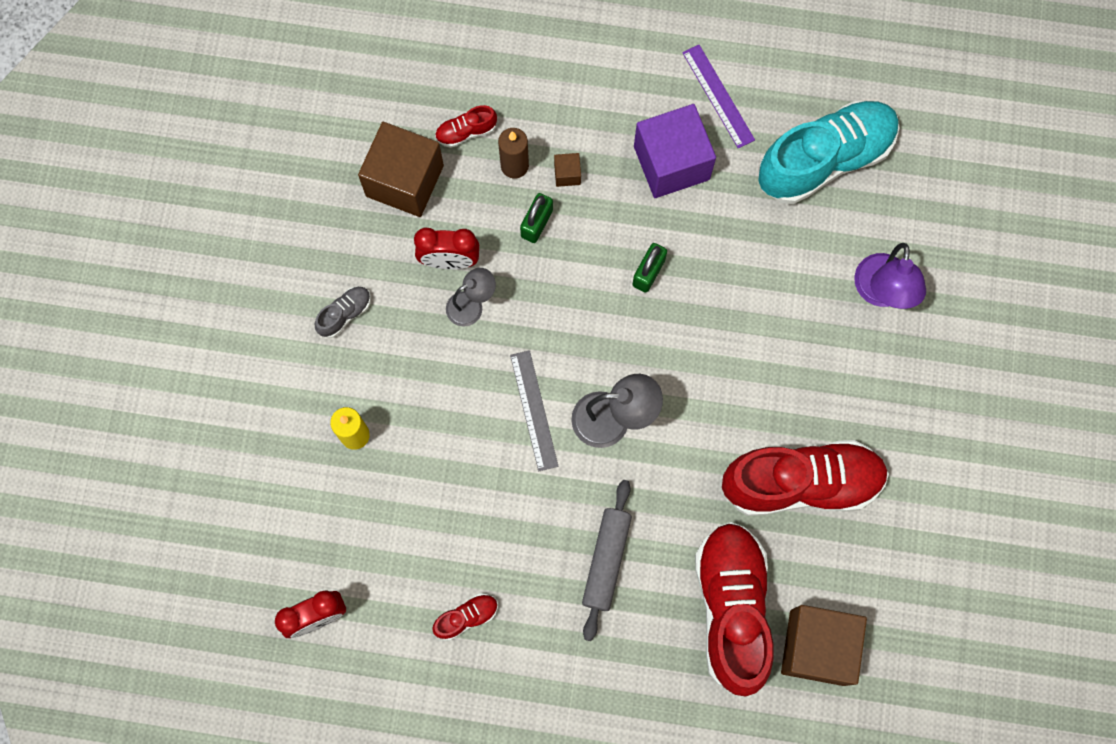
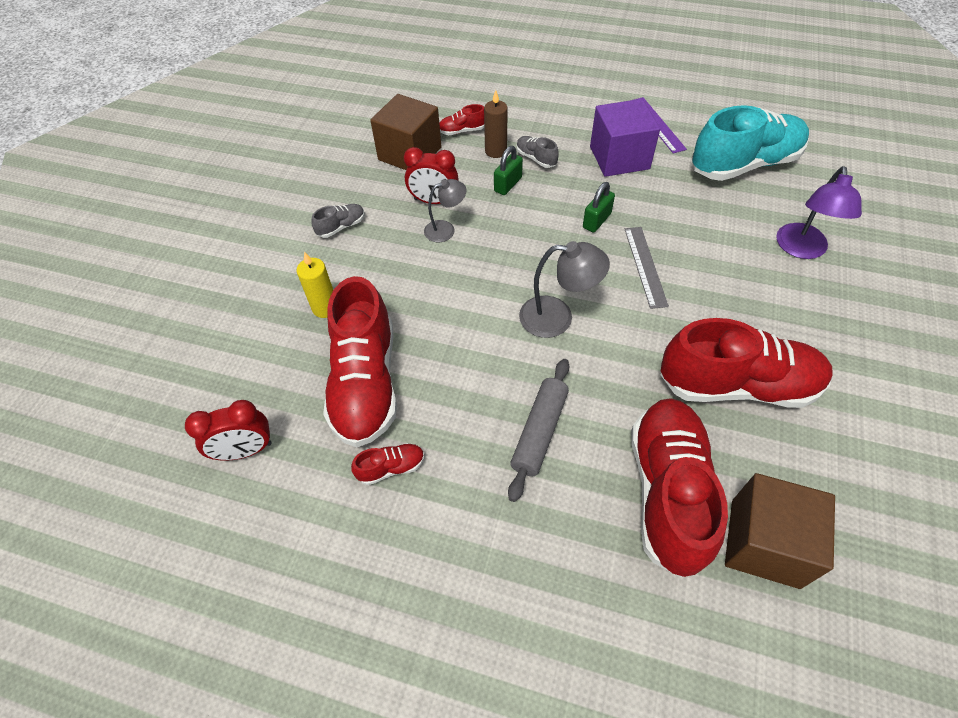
camera: 10 degrees right, 20 degrees down
grey ruler [510,350,558,471] -> grey ruler moved to [625,227,669,309]
brown cube [554,153,581,187] -> grey shoe [516,136,559,168]
none -> red shoe [323,276,397,447]

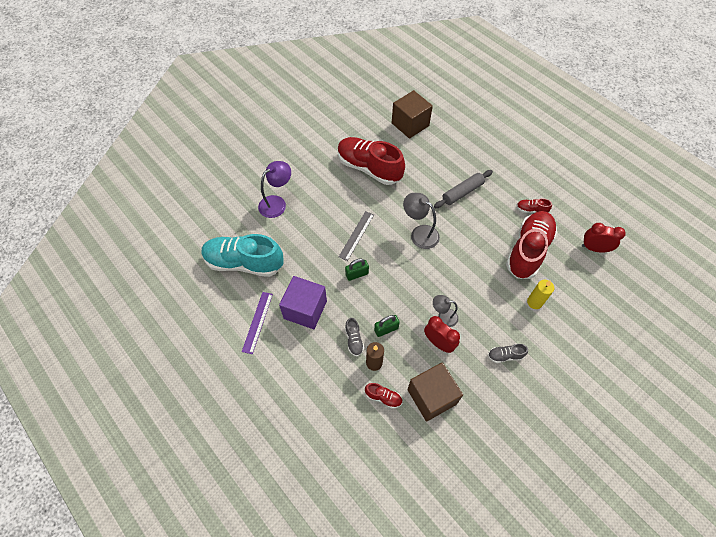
camera: 150 degrees left, 5 degrees up
red shoe [631,398,728,577] -> none

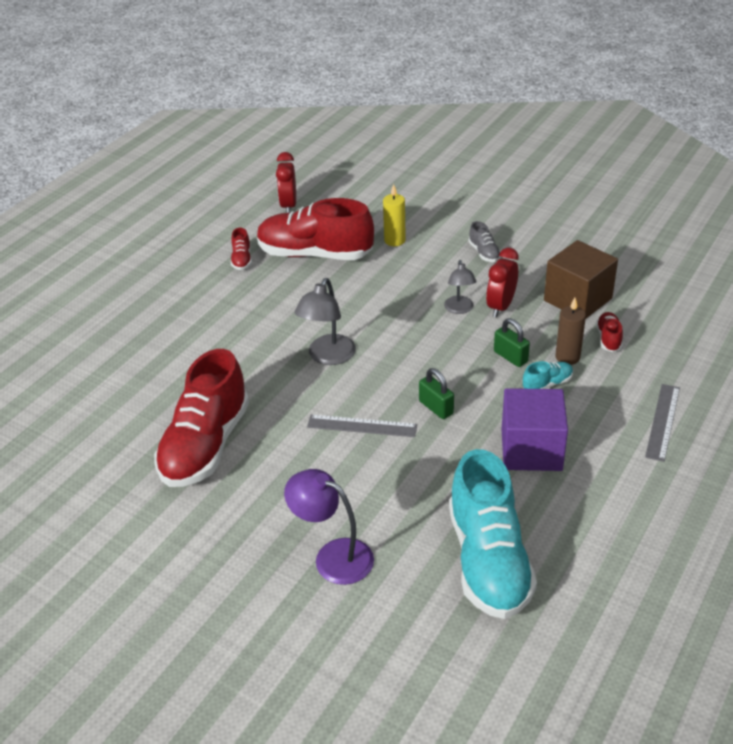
camera: 105 degrees left, 20 degrees down
purple ruler [242,292,273,354] -> none
grey shoe [345,318,364,356] -> turquoise shoe [523,361,573,389]
brown cube [392,90,433,139] -> none
grey rolling pin [434,170,493,208] -> none
none -> grey ruler [645,384,680,462]

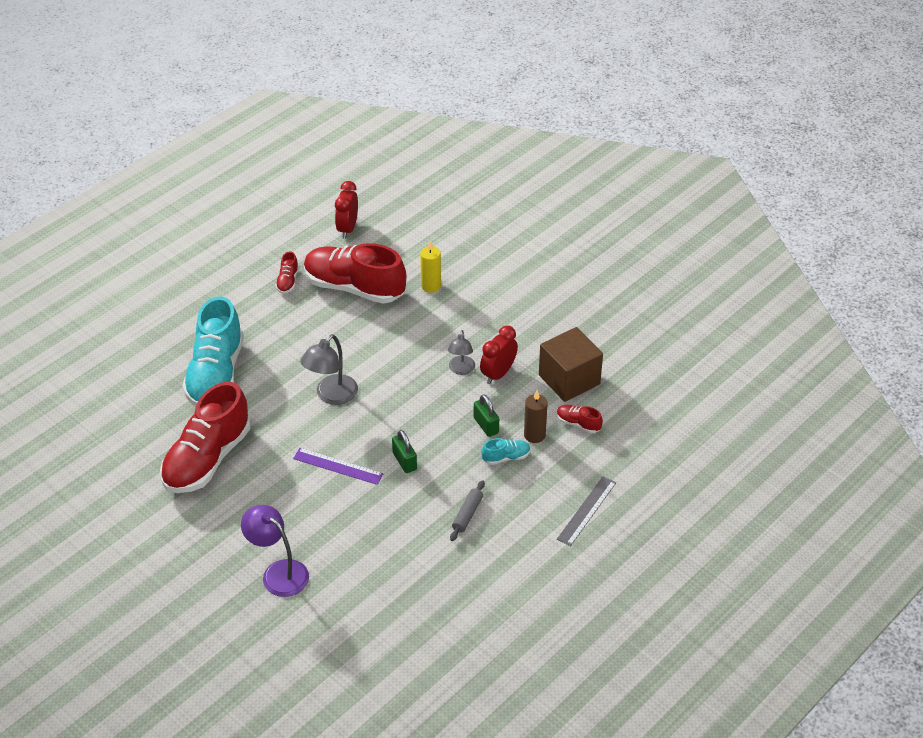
camera: 10 degrees right, 5 degrees up
grey ruler [307,414,417,437] -> purple ruler [293,448,384,485]
turquoise shoe [449,449,537,619] -> turquoise shoe moved to [182,296,244,406]
grey shoe [469,221,501,262] -> none
purple cube [502,388,568,471] -> grey rolling pin [450,480,485,541]
red shoe [596,312,623,352] -> red shoe turned 75 degrees counterclockwise [557,405,603,433]

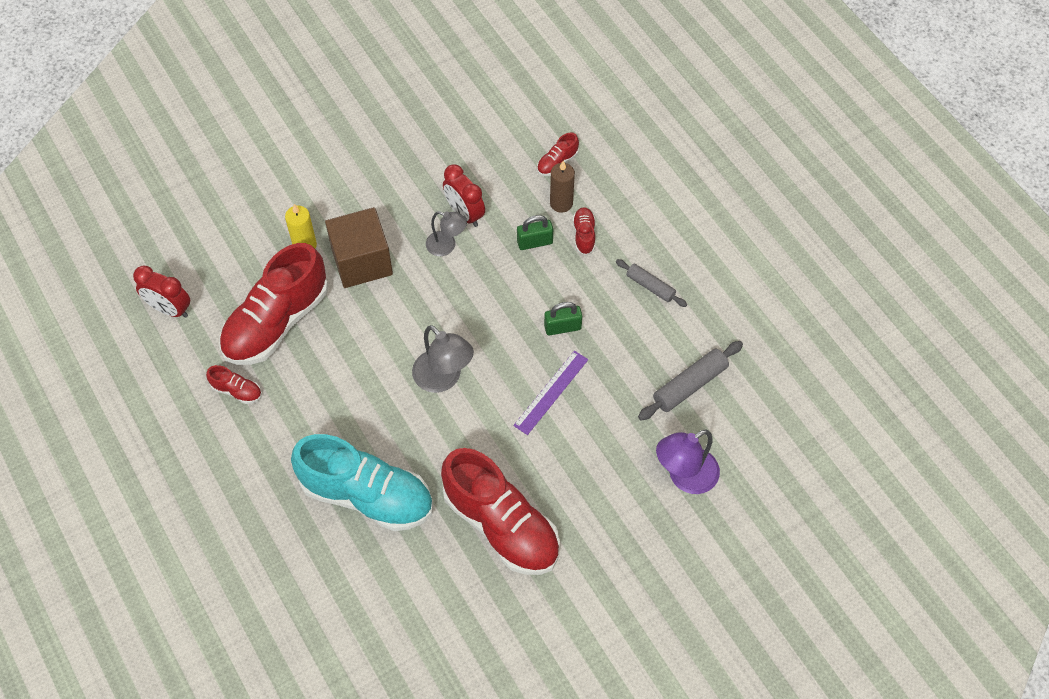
camera: 75 degrees left, 15 degrees up
turquoise shoe [482,438,531,465] -> red shoe [573,207,595,255]
brown cube [539,327,603,402] -> brown cube moved to [325,207,393,288]
grey ruler [557,476,616,546] -> none
none -> grey rolling pin [638,341,743,421]

